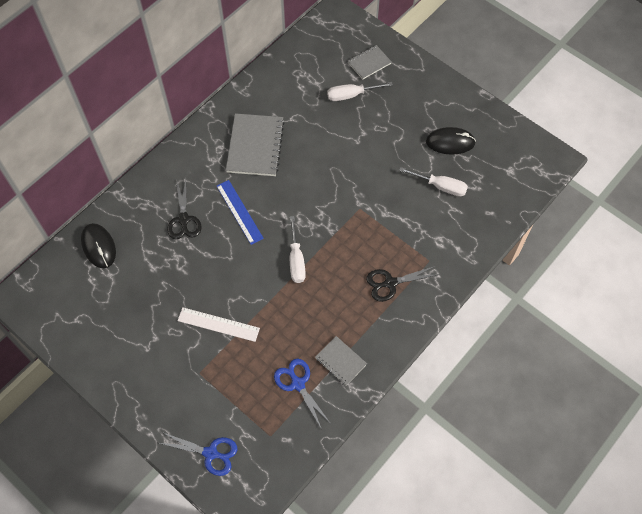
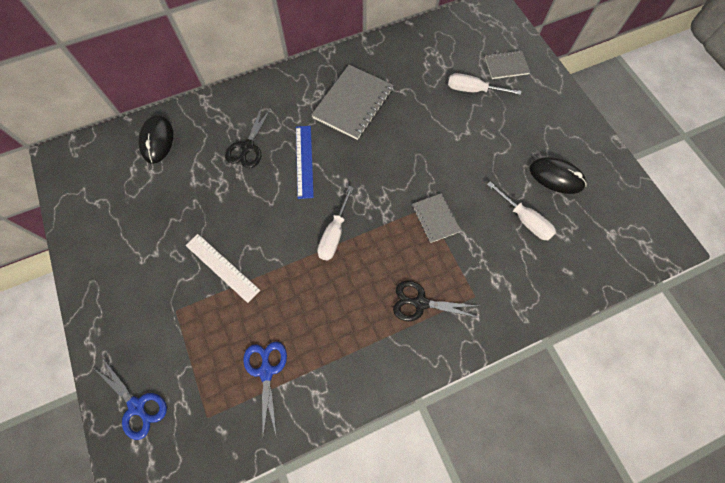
camera: 25 degrees right, 5 degrees up
grey notebook [315,336,367,386] -> grey notebook moved to [412,193,461,243]

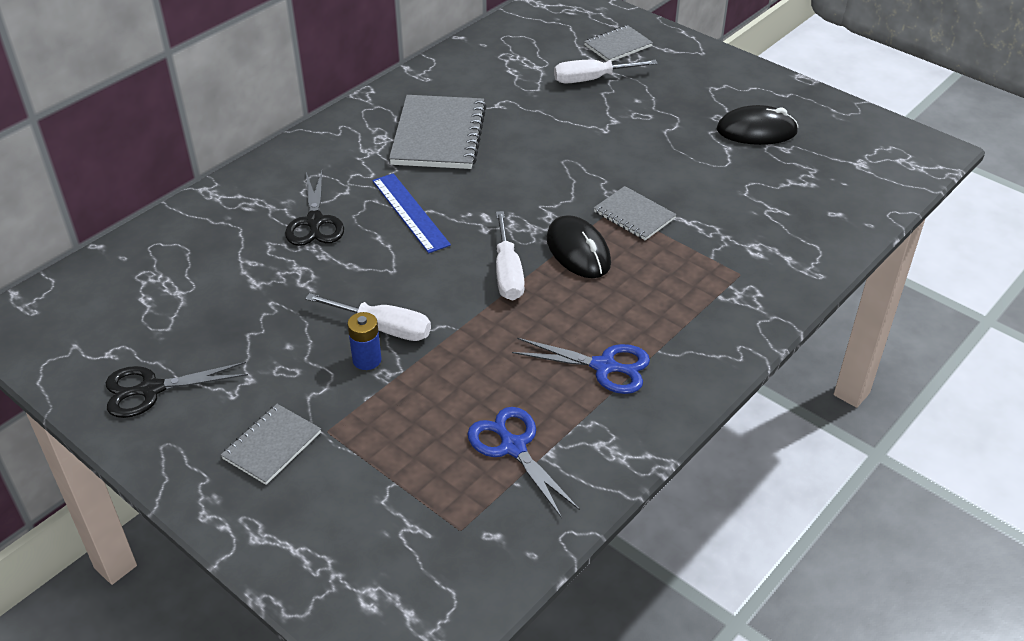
camera: 25 degrees left, 25 degrees down
blue scissors [94,357,167,440] -> blue scissors moved to [512,338,650,394]
black mouse [138,115,173,164] -> black mouse moved to [547,215,611,278]
white ruler [185,234,260,303] -> blue battery [347,312,382,370]
black scissors [393,281,479,321] -> black scissors moved to [106,362,248,418]
white screwdriver [487,181,556,240] -> white screwdriver moved to [305,293,431,341]
none -> grey notebook [221,404,321,485]

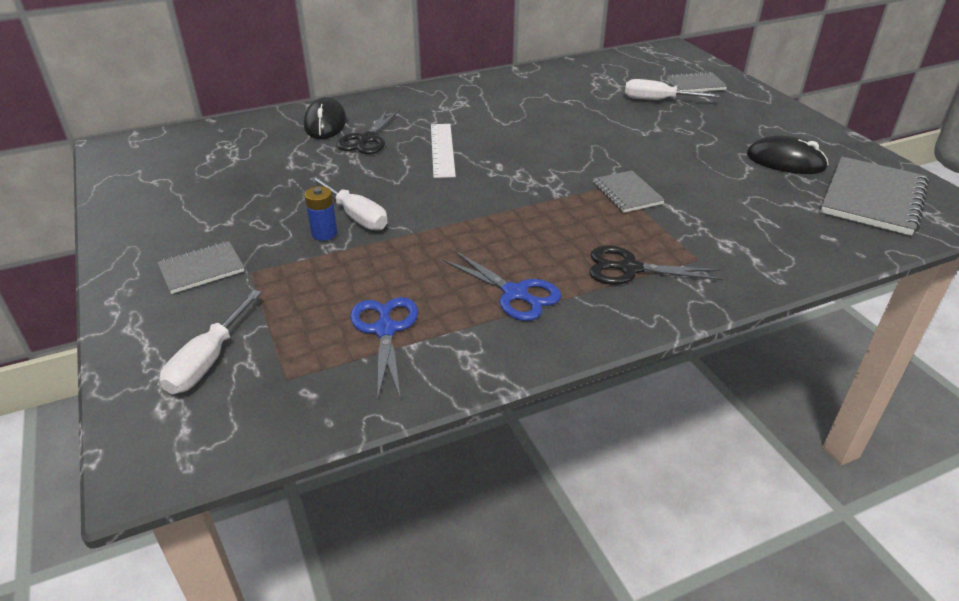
camera: 25 degrees right, 5 degrees down
black scissors [106,362,248,418] -> black scissors moved to [589,245,722,285]
blue ruler [372,173,451,253] -> white ruler [431,124,456,178]
grey notebook [389,95,487,169] -> grey notebook moved to [820,157,929,236]
white screwdriver [496,211,525,300] -> white screwdriver moved to [160,290,262,394]
black mouse [547,215,611,278] -> black mouse moved to [304,97,347,139]

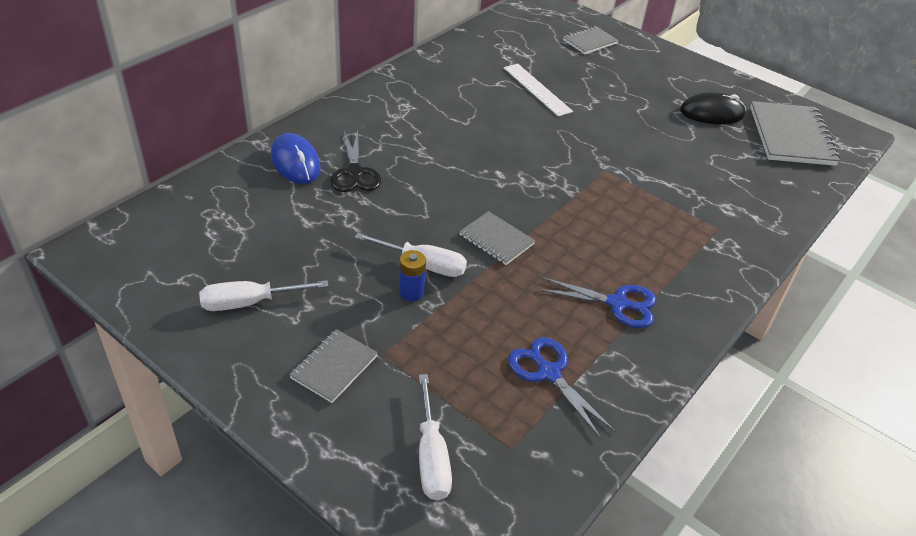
camera: 30 degrees left, 5 degrees up
black mouse [304,97,347,139] -> blue mouse [271,133,321,184]
white ruler [431,124,456,178] -> white ruler moved to [504,64,573,117]
black scissors [589,245,722,285] -> none
grey notebook [593,170,665,213] -> grey notebook moved to [459,211,535,265]
white screwdriver [625,79,720,100] -> white screwdriver moved to [199,280,328,311]

